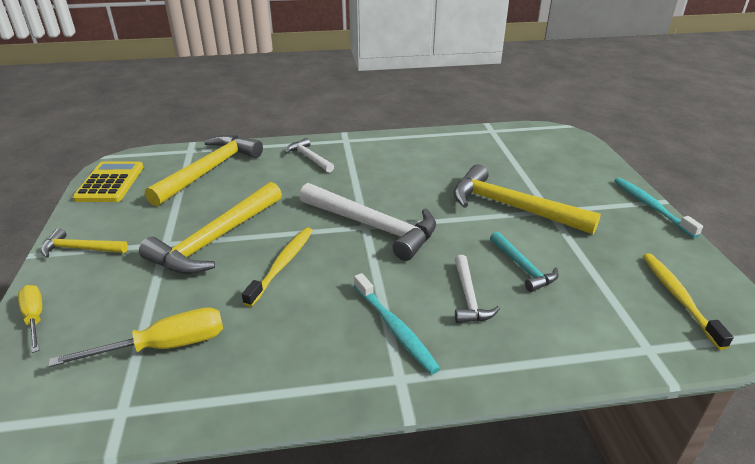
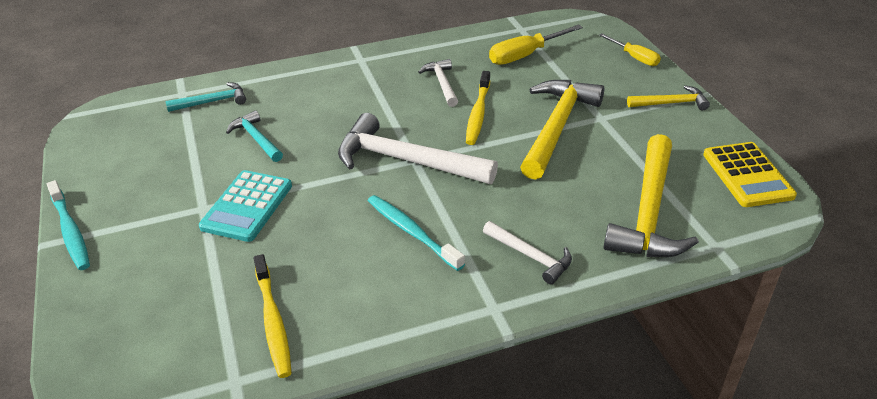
camera: 170 degrees right, 5 degrees up
turquoise toothbrush [354,273,441,375] -> turquoise toothbrush moved to [368,195,465,271]
yellow hammer [453,164,601,234] -> turquoise calculator [199,170,292,242]
white hammer [455,255,500,323] -> white hammer moved to [418,59,458,107]
yellow toothbrush [643,253,734,350] -> yellow toothbrush moved to [254,254,292,378]
none -> turquoise hammer [165,82,246,112]

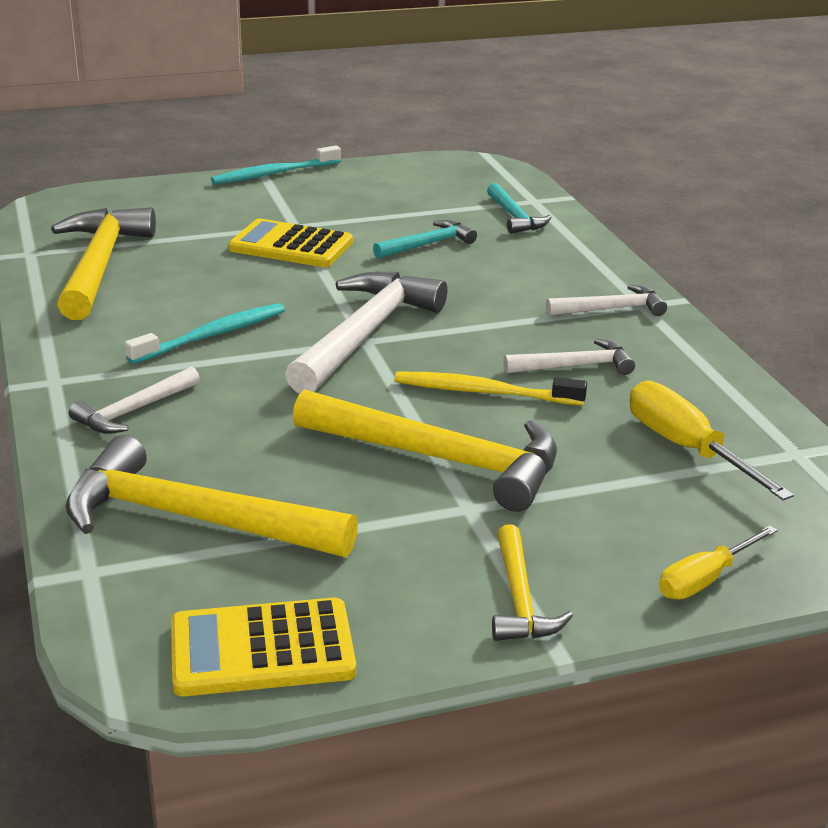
camera: 90 degrees right, 10 degrees down
turquoise calculator [199,170,292,242] -> yellow calculator [228,218,353,267]
yellow toothbrush [254,254,292,378] -> yellow hammer [51,207,156,320]
none -> white hammer [546,284,667,316]

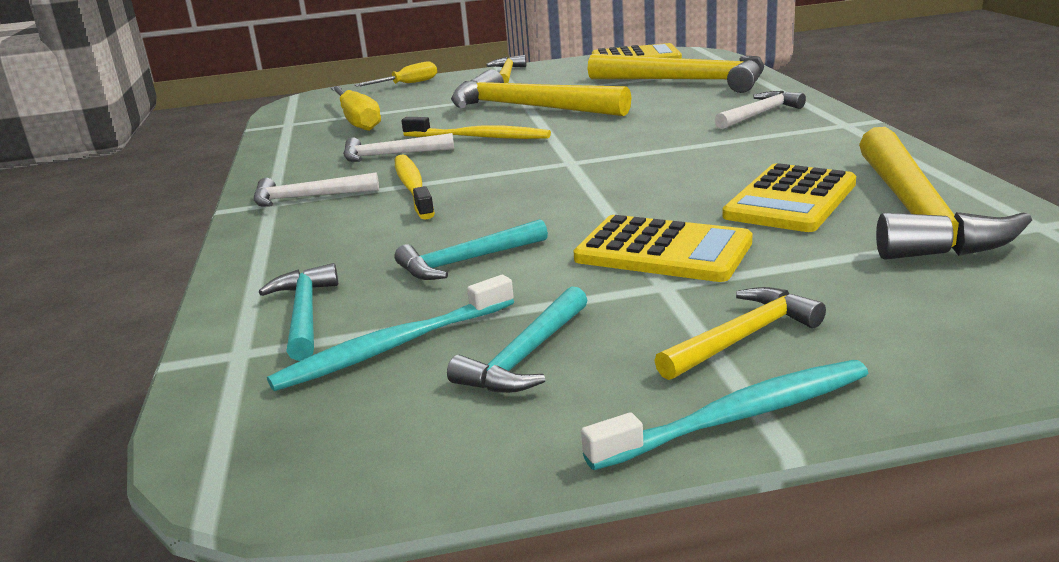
camera: 170 degrees left, 5 degrees down
turquoise toothbrush [125,303,285,364] -> turquoise toothbrush moved to [267,275,514,391]
white hammer [285,272,447,393] -> none
none -> yellow toothbrush [395,154,435,220]
none -> turquoise hammer [447,286,587,393]
none -> yellow hammer [654,287,826,380]
none -> yellow calculator [723,163,856,232]

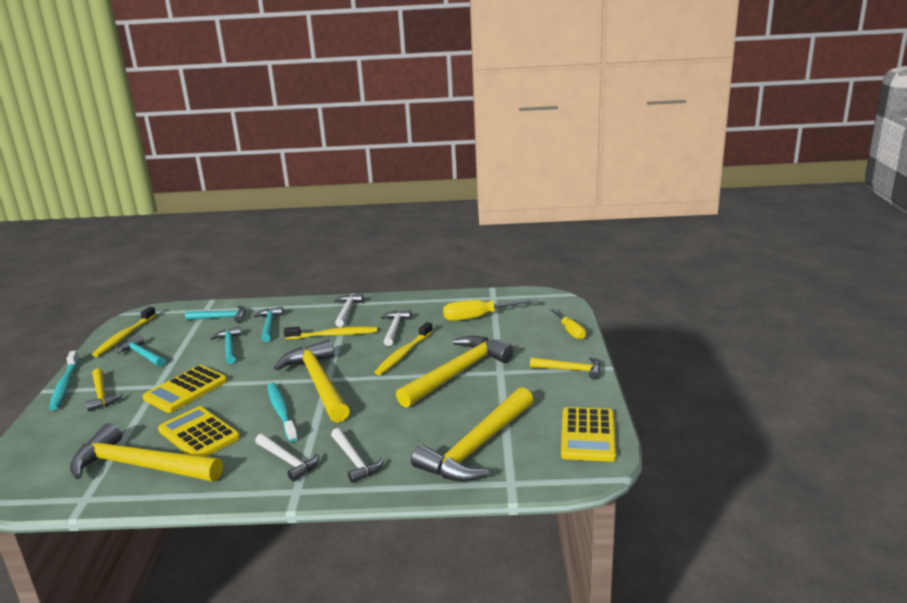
camera: 100 degrees right, 0 degrees up
turquoise toothbrush [267,275,514,391] -> turquoise toothbrush moved to [267,383,298,442]
none -> yellow toothbrush [92,307,156,357]
none -> turquoise hammer [253,307,283,342]
none -> white hammer [255,434,319,482]
none -> yellow hammer [274,339,350,423]

